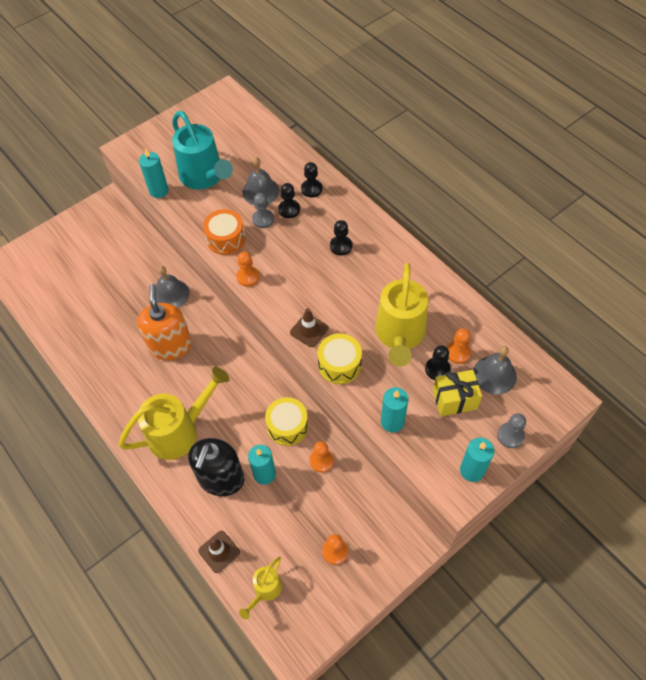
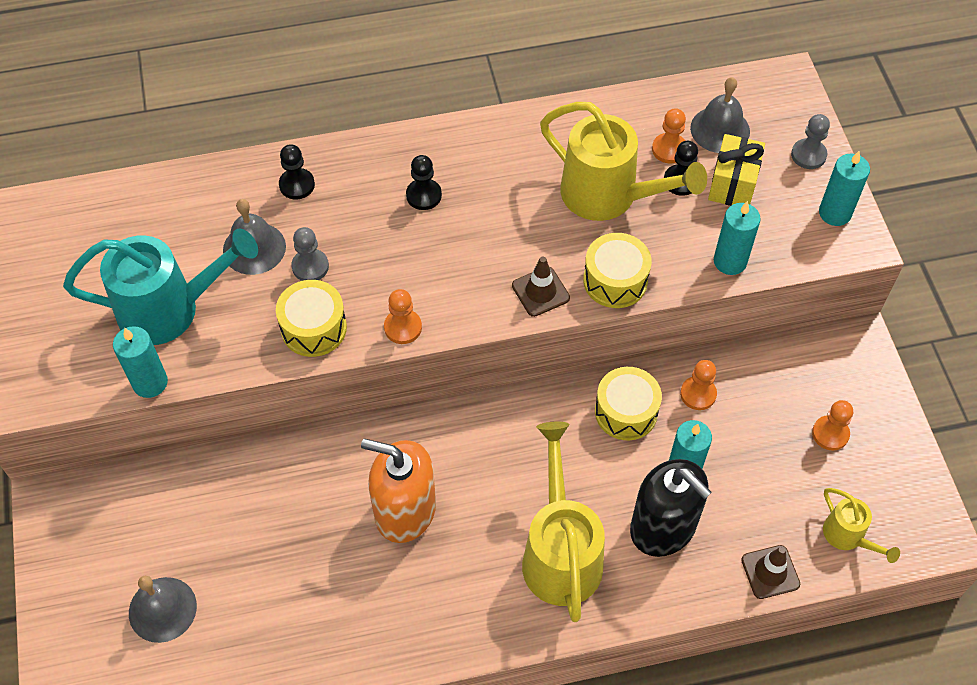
camera: 65 degrees left, 0 degrees up
grey bell [156,266,190,308] -> grey bell moved to [129,576,197,643]
orange drum [203,209,245,255] -> yellow drum [276,280,347,357]
black pawn [278,183,300,218] -> none

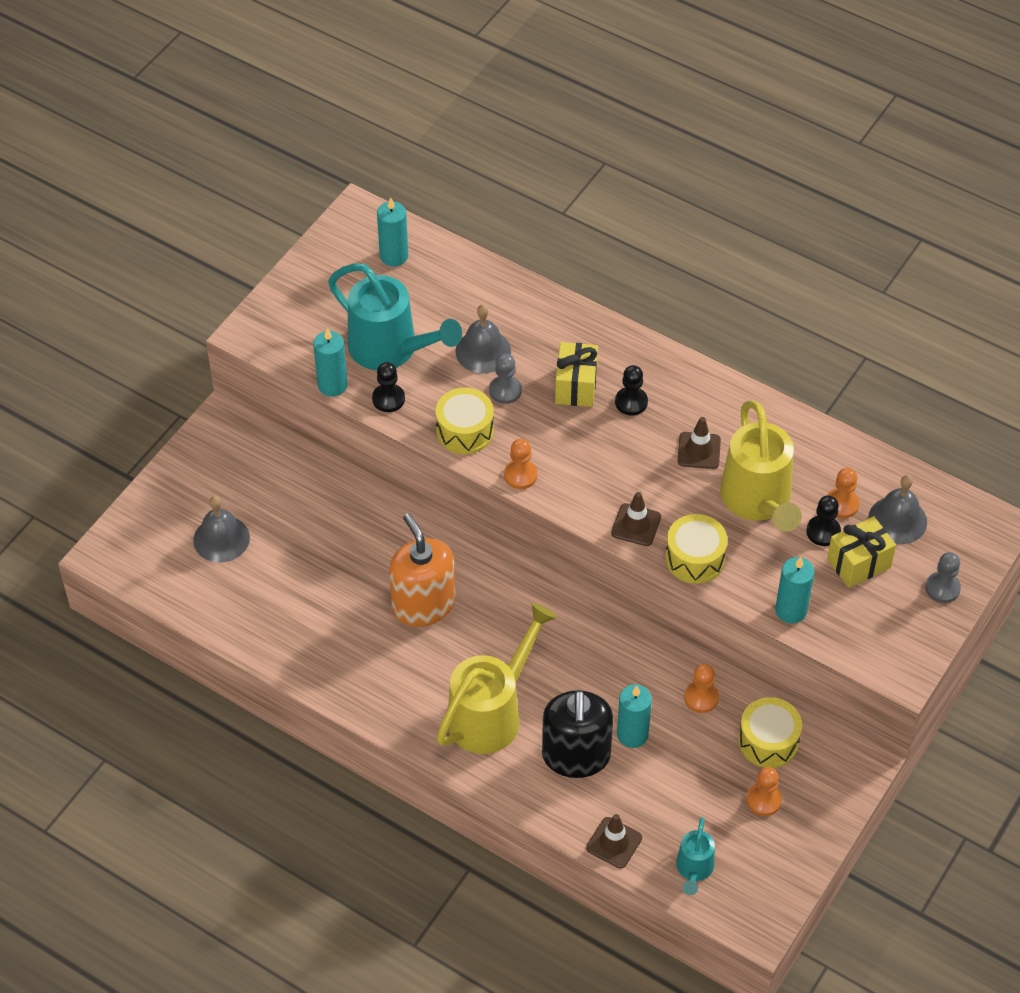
camera: 45 degrees right, 5 degrees down
black pawn [279,144,315,199] -> black pawn moved to [372,362,405,412]
yellow drum [595,367,662,440] -> yellow drum moved to [738,697,802,768]
turquoise candle [819,151,870,226] -> turquoise candle moved to [377,197,408,267]
yellow watering can [823,488,900,563] -> turquoise watering can [676,817,715,895]
none -> yellow gift [555,342,598,407]
none -> brown traffic cone [678,417,721,469]

